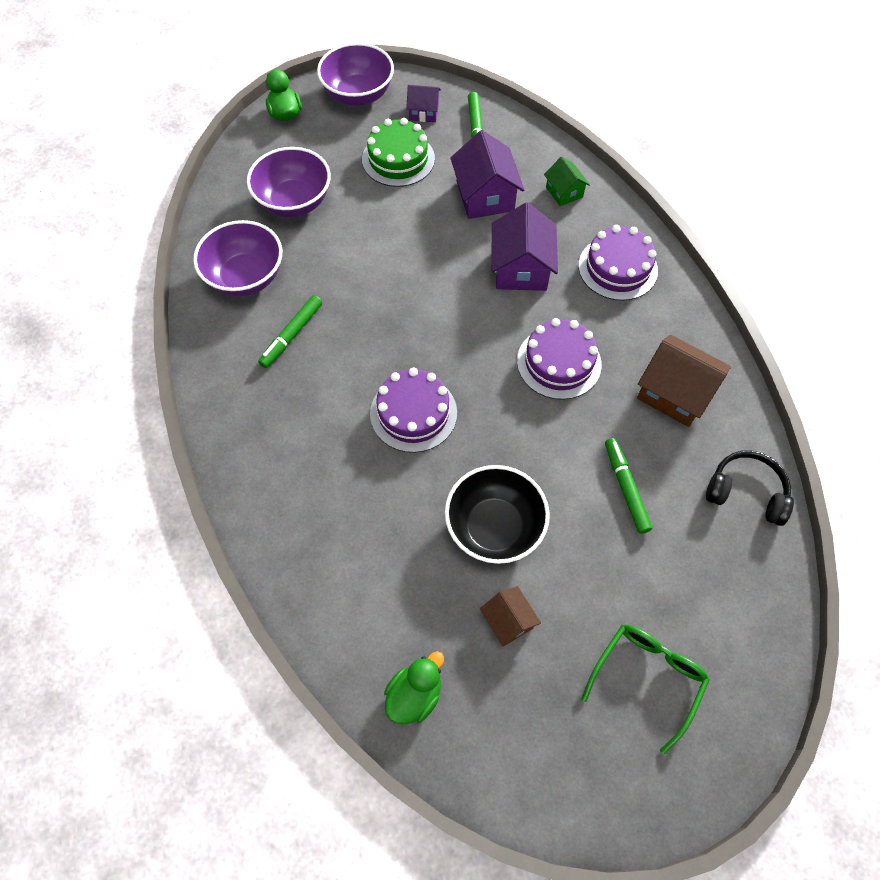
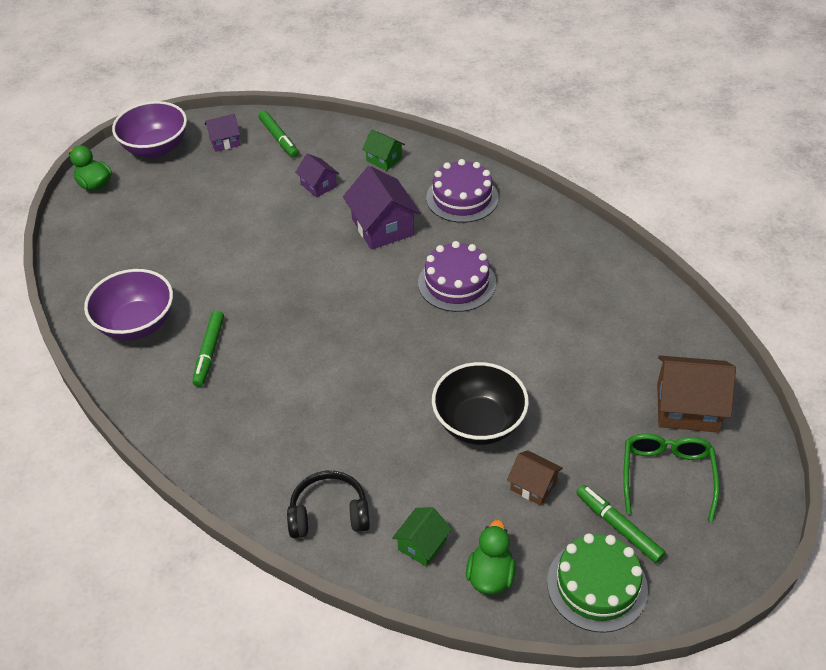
camera: 25 degrees left, 15 degrees down
purple bowl [247,147,331,217] -> none
green cake [362,118,435,187] -> green cake moved to [547,533,648,633]
purple cake [370,367,457,453] -> none
purple house [451,130,524,219] -> purple house [295,153,339,198], size x0.57
green marker [605,438,653,534] -> green marker moved to [576,485,666,563]
brown house [637,335,731,427] -> brown house moved to [657,355,736,433]
black headphones [706,450,794,526] -> black headphones moved to [287,471,370,538]
none -> green house [392,507,452,567]

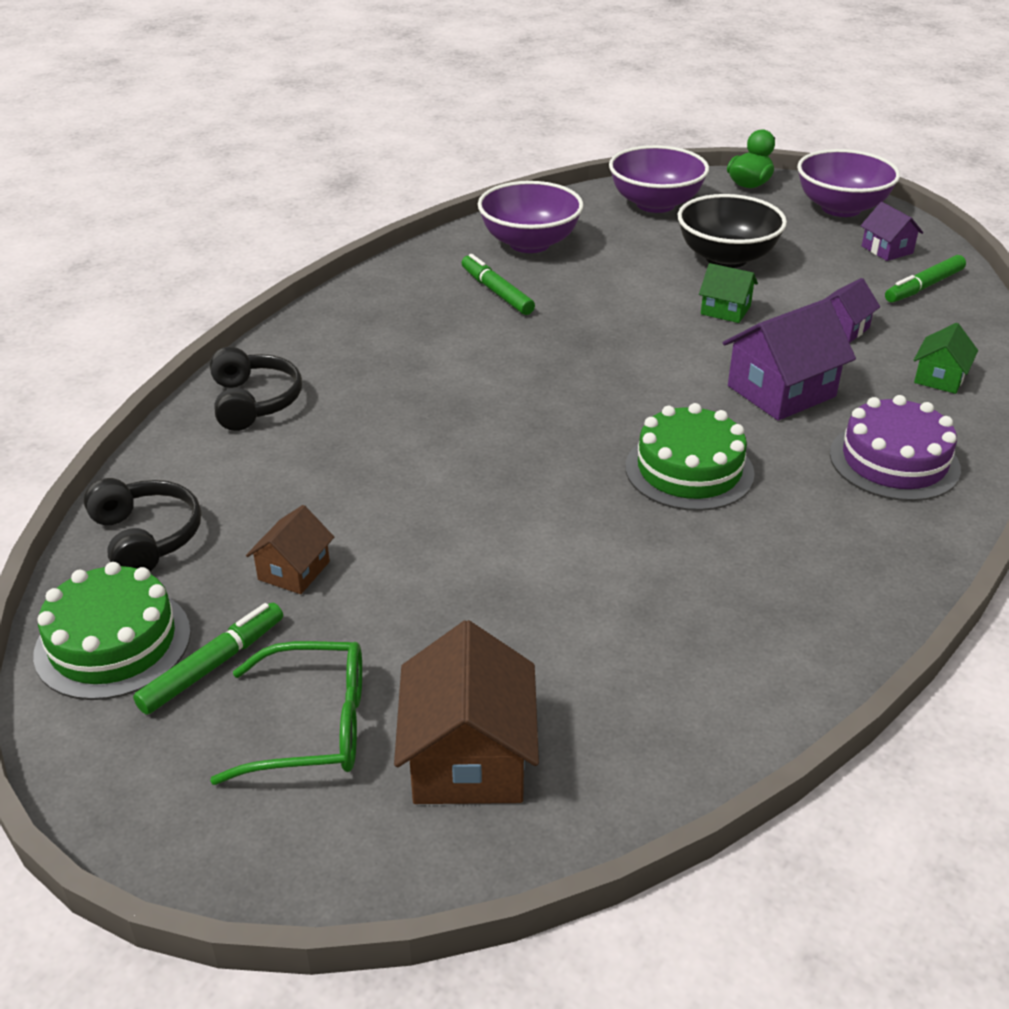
camera: 80 degrees right, 10 degrees down
green marker [192,311,224,387] -> green marker turned 60 degrees clockwise [462,254,535,315]
green house [392,507,452,567] -> green house moved to [699,263,758,323]
purple cake [418,241,496,312] -> green cake [625,403,755,511]
black bowl [432,362,529,445] -> black bowl moved to [678,194,787,268]
green duck [466,520,516,595] -> black headphones [84,478,201,571]
none -> purple bowl [609,145,709,213]

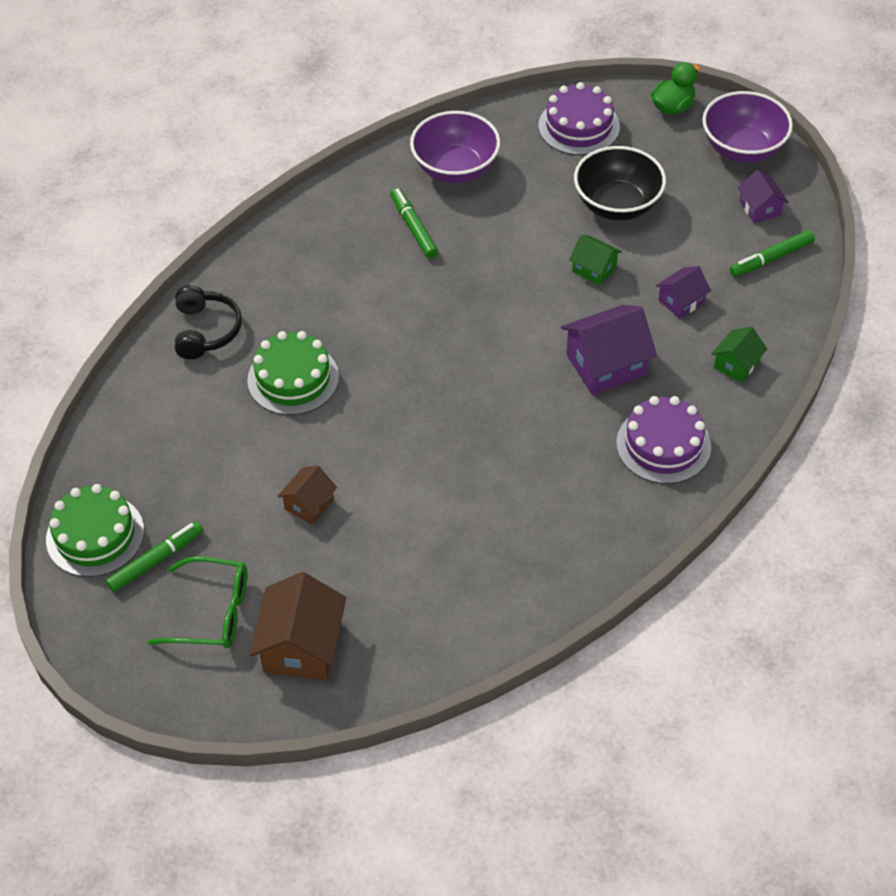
camera: 10 degrees right, 15 degrees up
black headphones [84,478,201,571] -> none
brown house [246,505,334,594] -> brown house moved to [277,465,337,525]
purple bowl [609,145,709,213] -> purple cake [538,82,620,155]
green cake [625,403,755,511] -> green cake moved to [247,331,339,415]

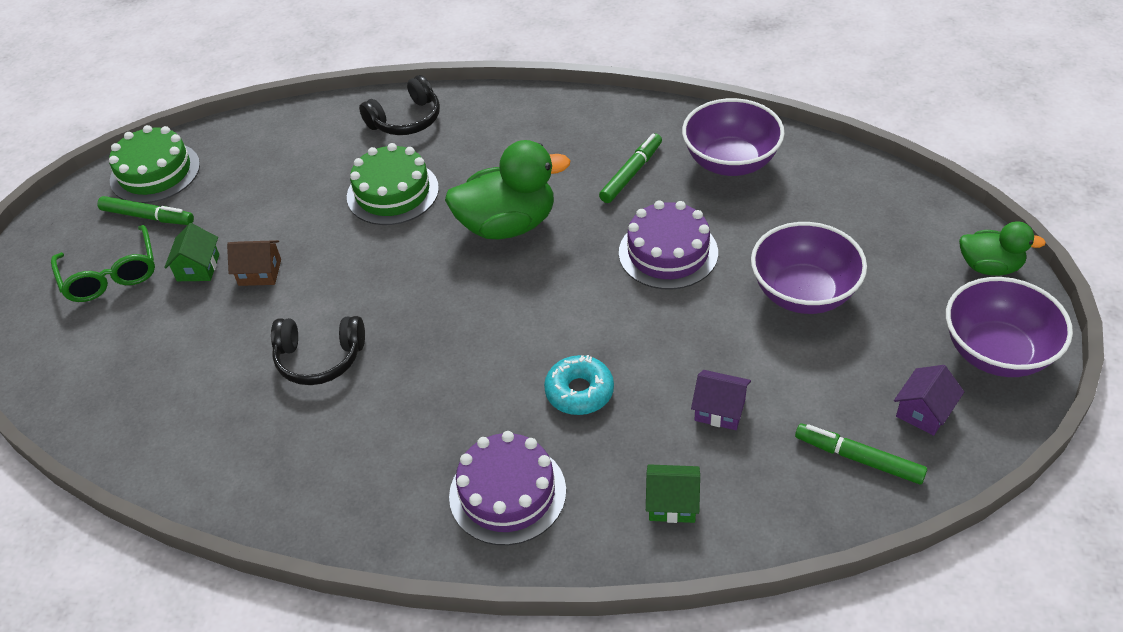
camera: 60 degrees right, 5 degrees down
brown house [249,572,346,680] -> none
purple cake [538,82,620,155] -> purple cake moved to [619,200,718,289]
purple house [561,305,657,395] -> turquoise donut [544,355,614,415]
green house [569,235,622,286] -> green house moved to [164,223,219,281]
black bowl [574,146,666,220] -> purple bowl [751,222,867,314]
none -> black headphones [271,316,365,385]
none -> green duck [445,140,570,239]

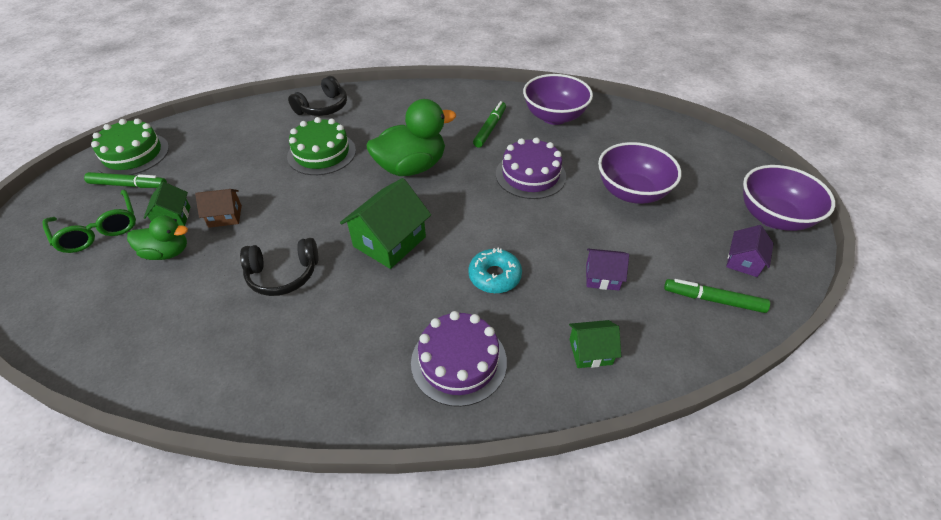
camera: 15 degrees left, 0 degrees up
green duck [959,222,1046,276] -> green duck moved to [127,216,188,260]
none -> green house [340,178,431,269]

